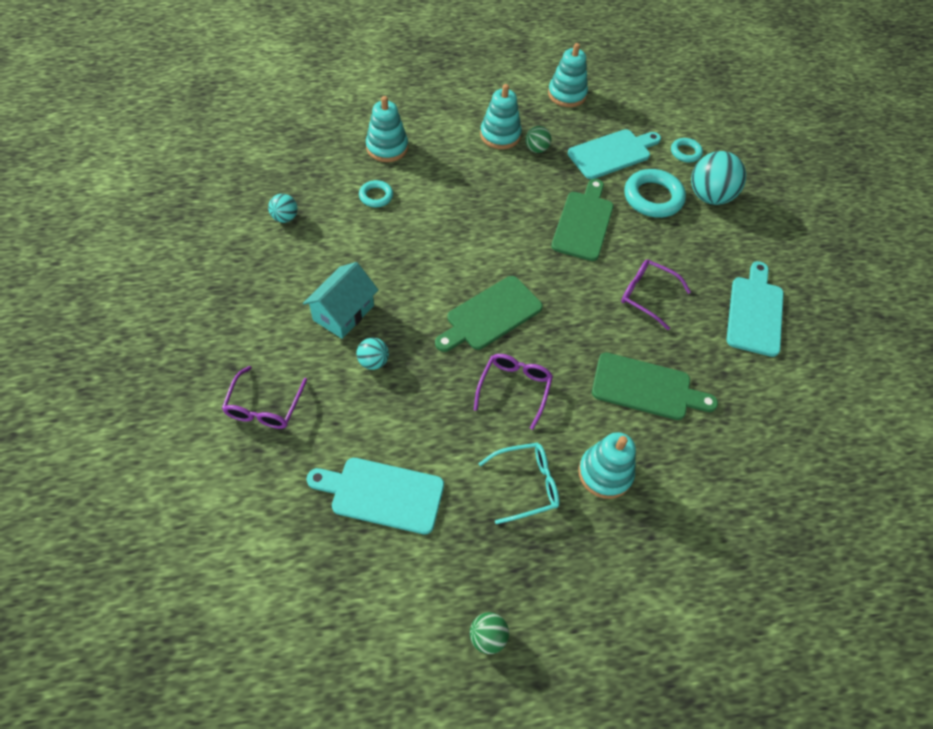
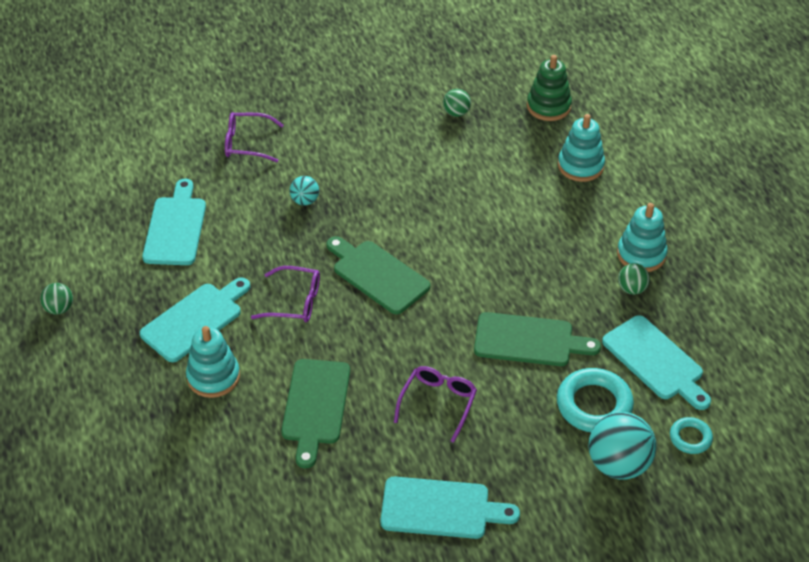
camera: 85 degrees right, 10 degrees down
turquoise ball [268,194,298,223] -> green ball [443,89,471,117]
turquoise house [303,262,378,339] -> none
turquoise ring [359,180,393,207] -> none
turquoise glasses [478,443,560,524] -> turquoise cutting board [140,277,250,362]
turquoise stacking toy [548,43,588,107] -> none
none -> green stacking toy [527,55,572,121]

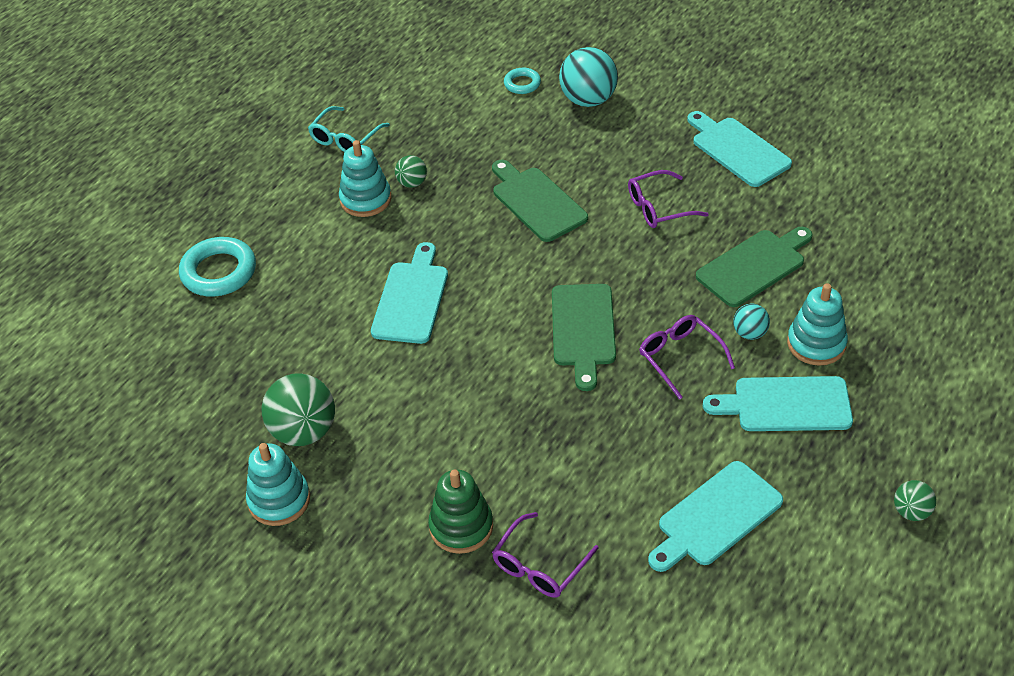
camera: 130 degrees left, 0 degrees up
purple glasses [225,112,284,163] -> purple glasses turned 75 degrees clockwise [492,512,599,598]
turquoise ball [290,176,319,205] -> turquoise ball moved to [733,304,770,340]
green ball [443,89,471,117] -> green ball [262,373,335,446], size x1.91
green stacking toy [527,55,572,121] -> green stacking toy moved to [428,469,493,554]
turquoise ring [557,368,634,432] -> turquoise ring moved to [179,237,256,297]
turquoise stacking toy [558,114,605,182] -> turquoise stacking toy moved to [246,443,310,526]
turquoise cutting board [602,315,711,410] -> turquoise cutting board moved to [371,242,448,344]
none -> turquoise glasses [308,106,390,152]

